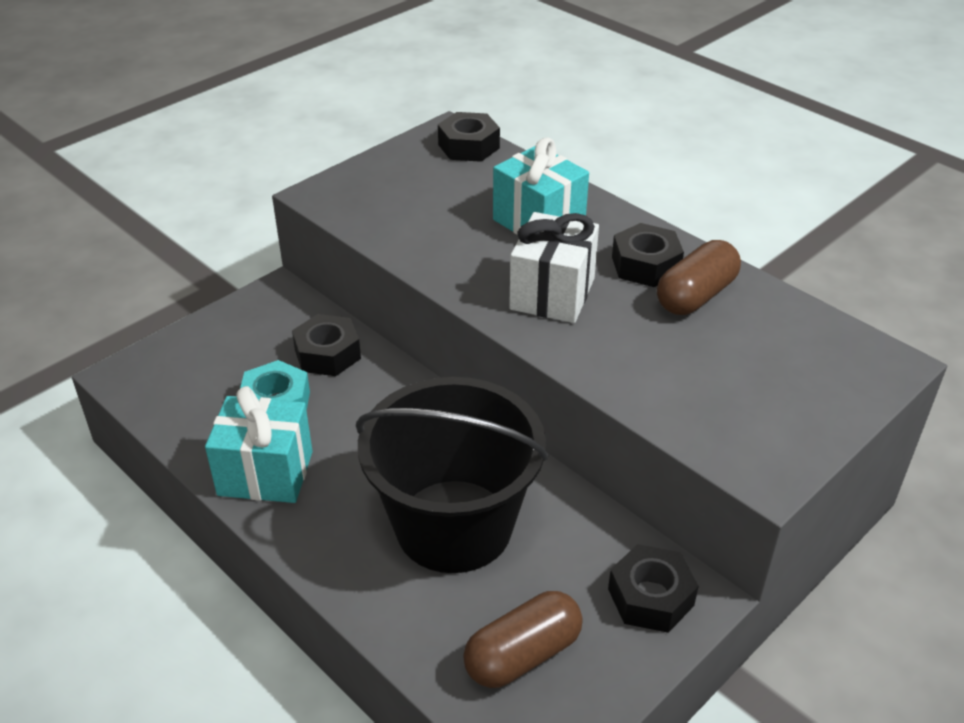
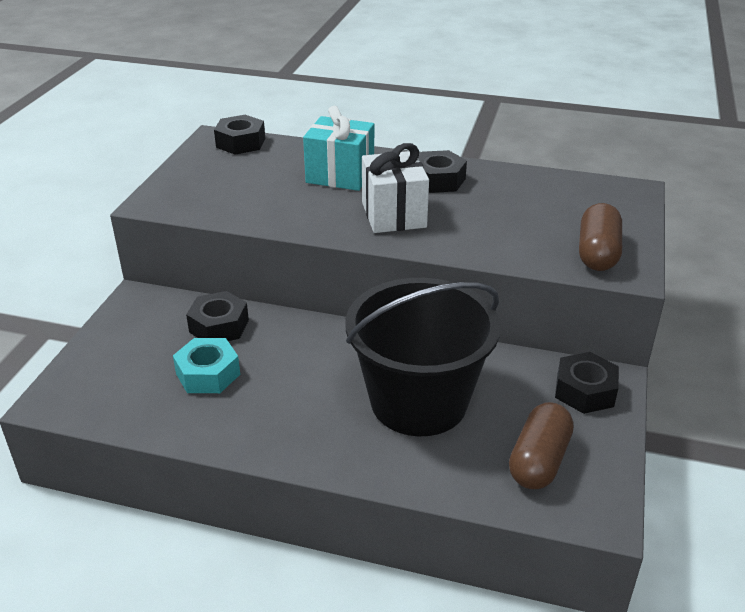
camera: 30 degrees left, 5 degrees down
turquoise gift [205,386,313,503] -> none
brown capsule [657,240,741,315] -> brown capsule moved to [579,203,622,271]

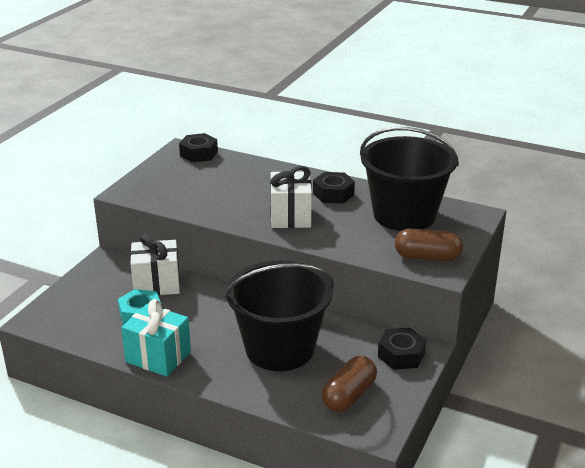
camera: 10 degrees right, 5 degrees down
black nut [186,291,249,341] -> white gift [130,233,180,296]
turquoise gift [303,106,374,191] -> turquoise gift moved to [121,299,191,377]
brown capsule [579,203,622,271] -> brown capsule turned 75 degrees clockwise [395,228,463,261]
none -> black bucket [360,127,459,231]

